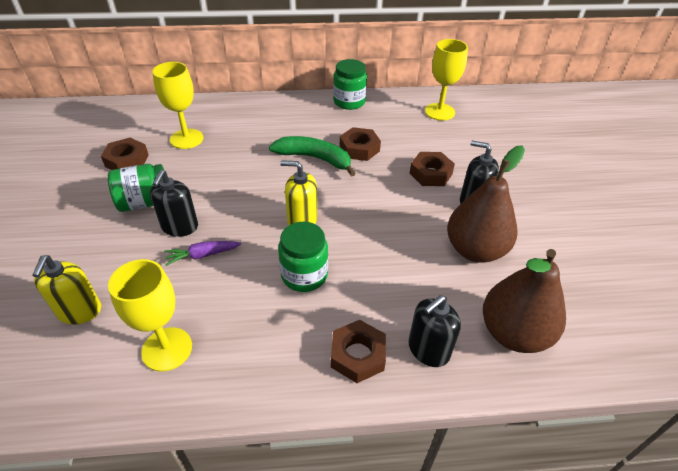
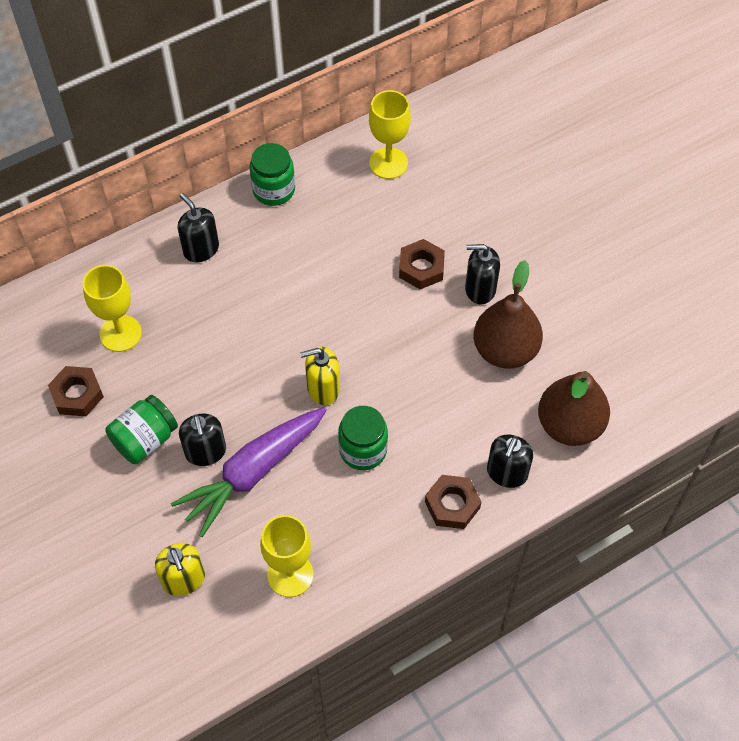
camera: 25 degrees left, 15 degrees up
purple carrot [164,241,241,266] -> purple carrot [171,407,327,537], size x2.27
green banana [269,136,356,177] -> none
brown nut [340,127,381,161] -> none
none -> black soap dispenser [177,193,219,262]

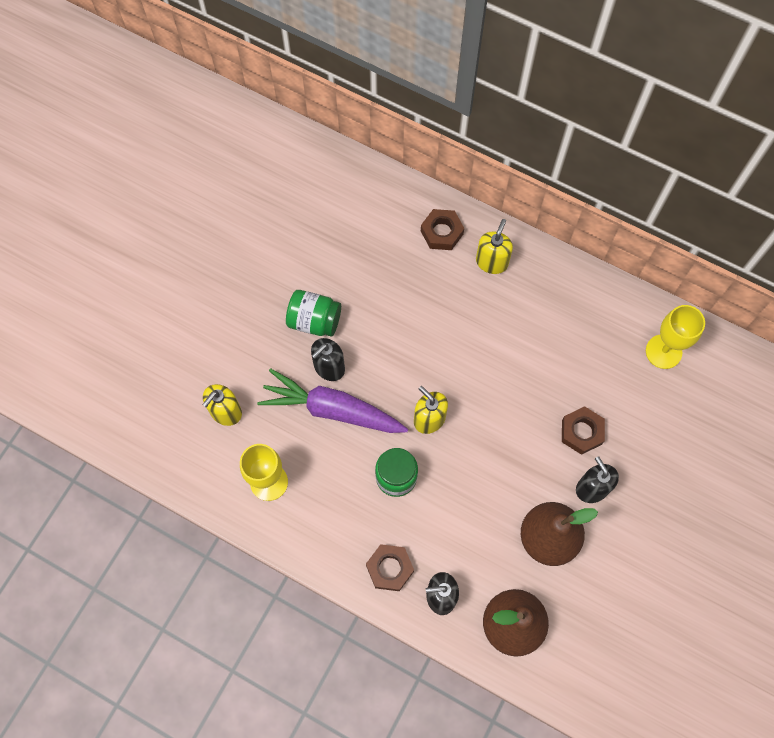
camera: 60 degrees right, 10 degrees up
brown nut [48,366,104,416] -> brown nut moved to [421,209,464,250]
yellow goblet [83,265,142,352] -> none
black soap dispenser [177,193,219,262] -> yellow soap dispenser [476,219,513,274]
green jar [249,143,295,206] -> none

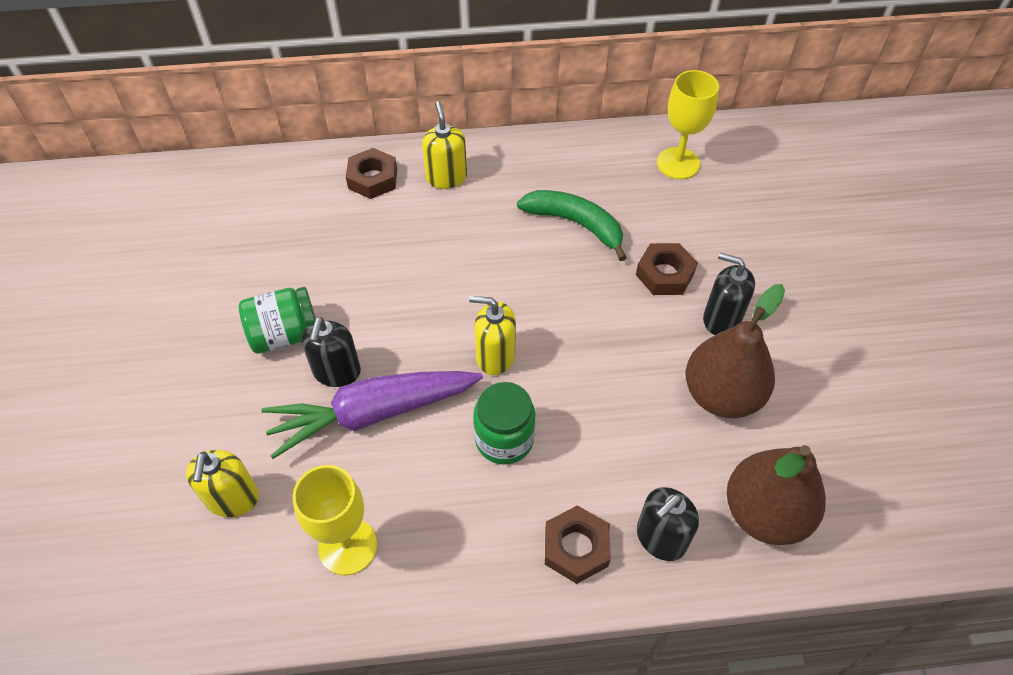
camera: 35 degrees left, 15 degrees down
none -> green banana [517,190,627,261]

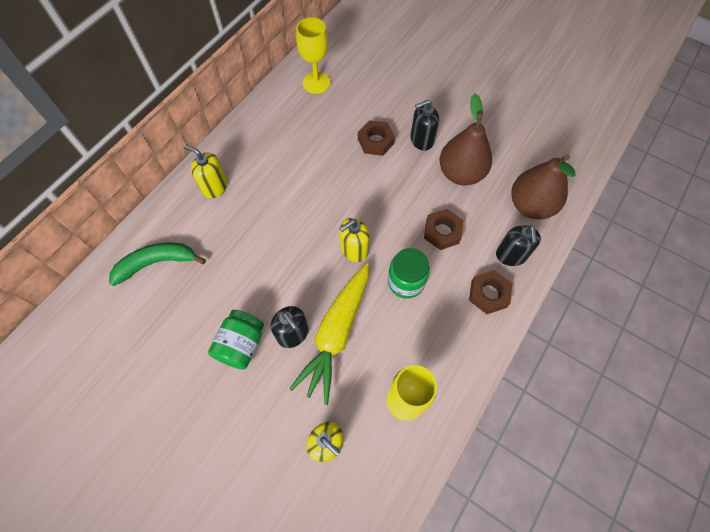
camera: 50 degrees left, 10 degrees up
purple carrot [261,371,483,459] -> yellow carrot [289,263,369,405]
brown nut [346,148,397,199] -> brown nut moved to [424,209,463,250]
green banana [517,190,627,261] -> green banana moved to [109,242,206,286]

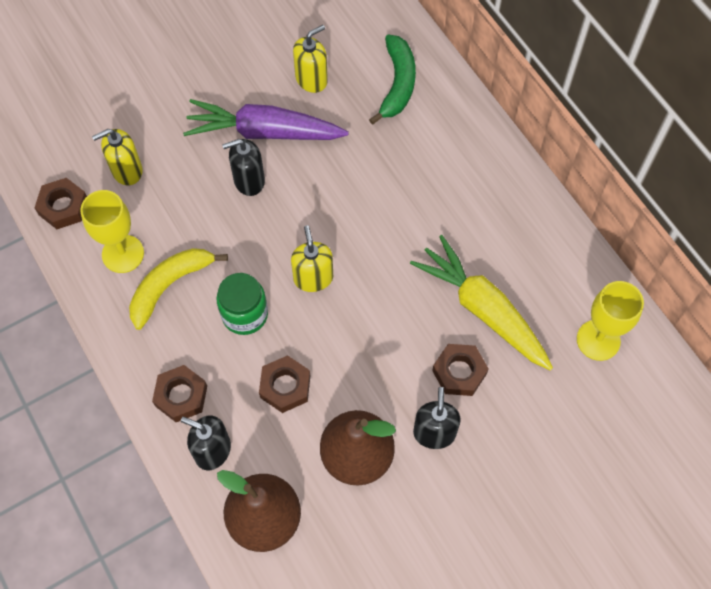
camera: 115 degrees right, 0 degrees up
yellow soap dispenser [184,145,227,198] -> yellow soap dispenser moved to [293,25,328,93]
green jar [208,310,264,370] -> purple carrot [183,99,349,140]
yellow carrot [289,263,369,405] -> yellow carrot moved to [410,235,553,371]
none -> brown nut [35,178,87,229]
none -> yellow banana [129,248,228,330]

